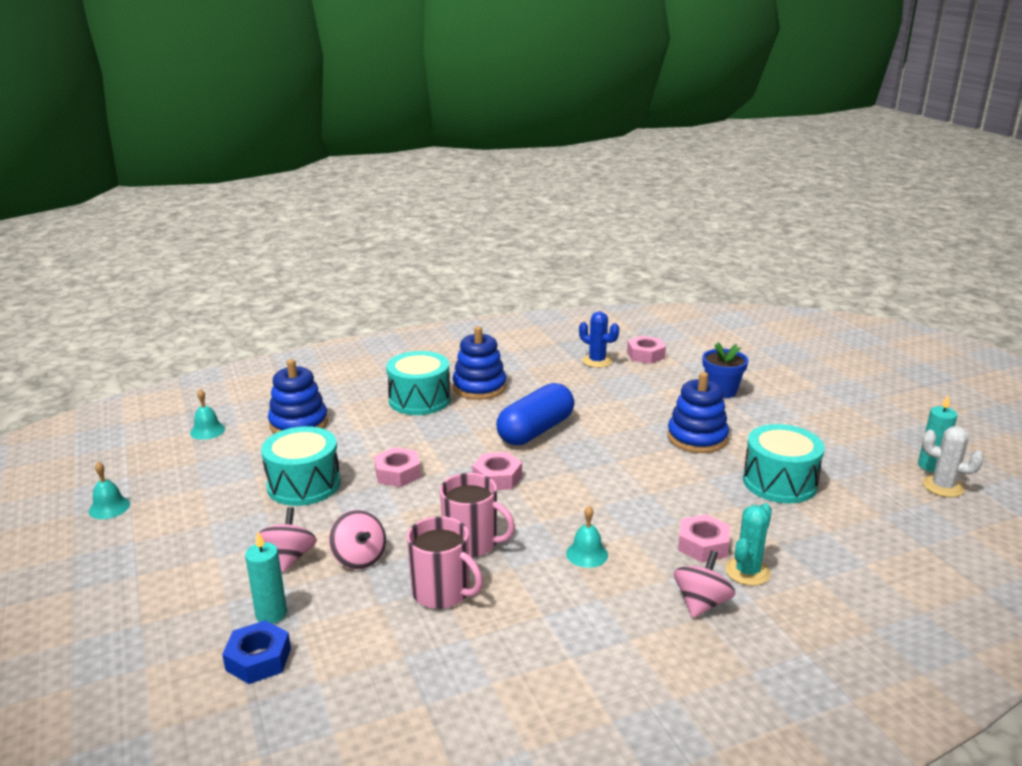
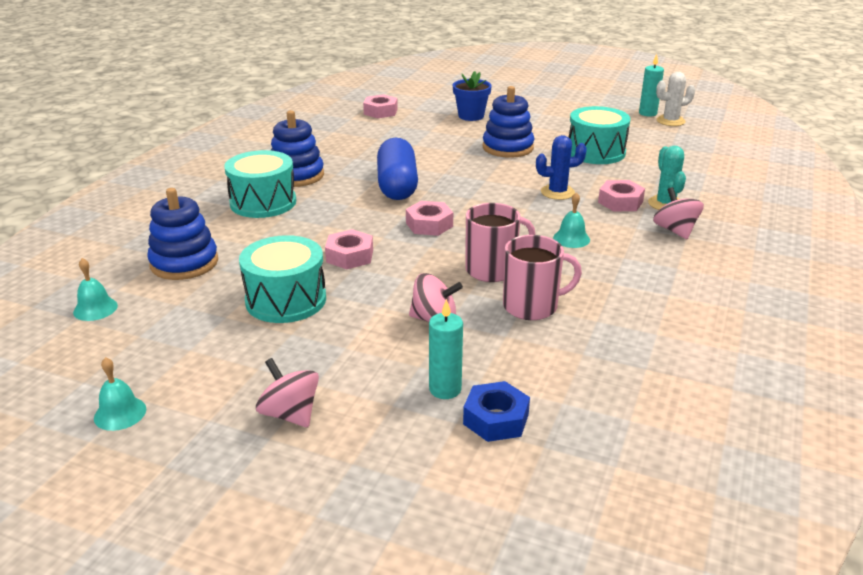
camera: 45 degrees left, 5 degrees up
pink spinning top [259,507,317,572] -> pink spinning top moved to [256,358,319,427]
blue cactus [579,311,619,368] -> blue cactus moved to [536,135,587,200]

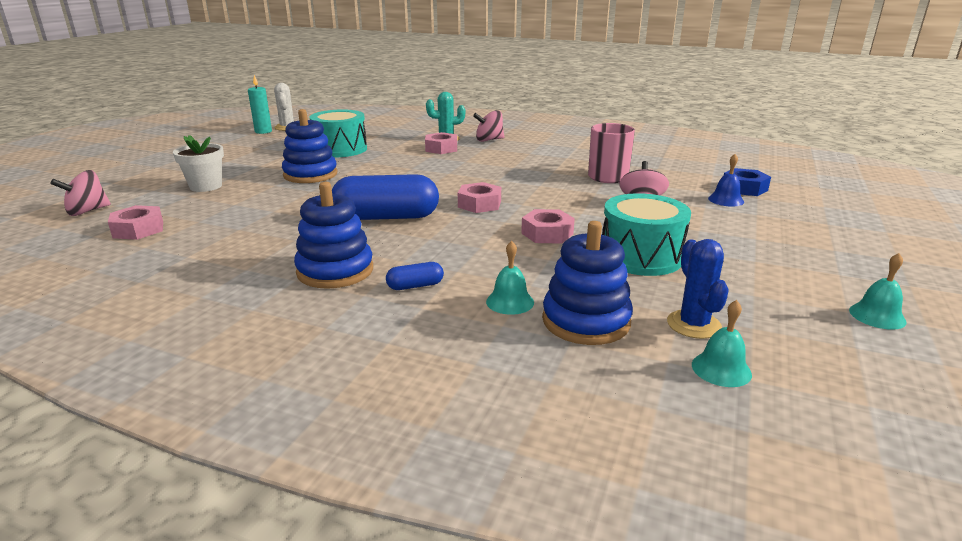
camera: 90 degrees left, 5 degrees down
turquoise drum [224,150,296,218] -> blue capsule [386,262,444,290]
pink spinning top [256,358,319,427] -> pink spinning top moved to [50,170,111,216]
turquoise candle [429,299,463,399] -> blue bell [708,154,744,207]
blue flower pot [453,71,492,121] -> white flower pot [173,135,224,192]
pink mug [465,203,535,282] -> none
blue cactus [536,135,587,200] -> blue cactus moved to [667,239,729,339]
turquoise bell [553,192,590,248] -> turquoise bell moved to [486,241,534,315]

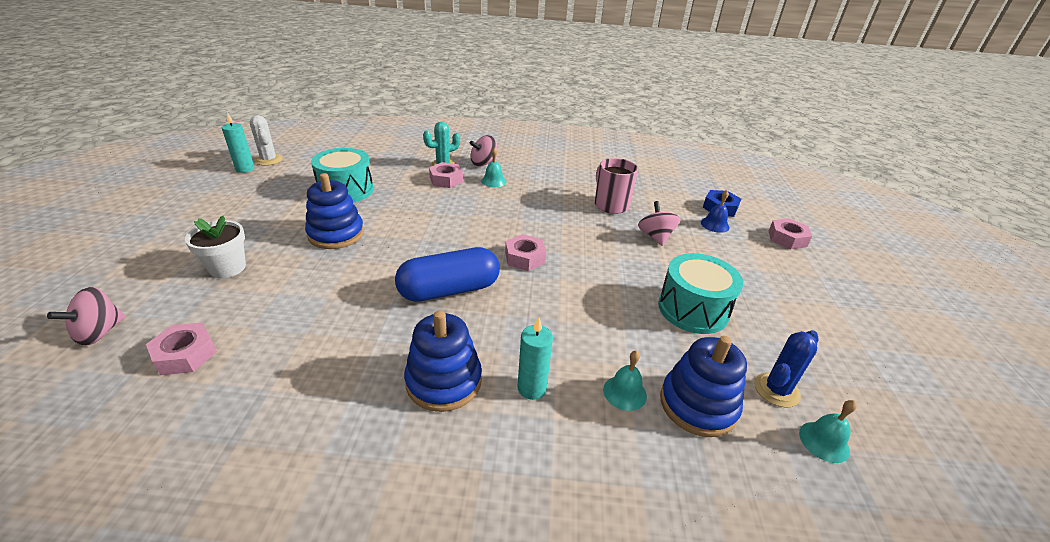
camera: 20 degrees left, 10 degrees up
blue capsule [386,262,444,290] -> turquoise candle [517,317,553,400]
pink nut [521,209,575,244] -> pink nut moved to [769,218,812,249]
blue cactus [667,239,729,339] -> blue cactus turned 75 degrees clockwise [755,330,819,407]
turquoise bell [849,253,907,330] -> turquoise bell moved to [481,148,507,187]

